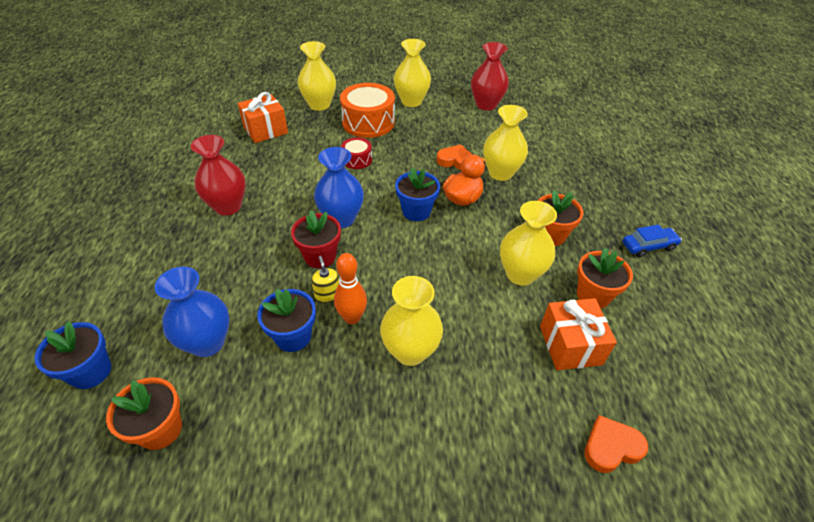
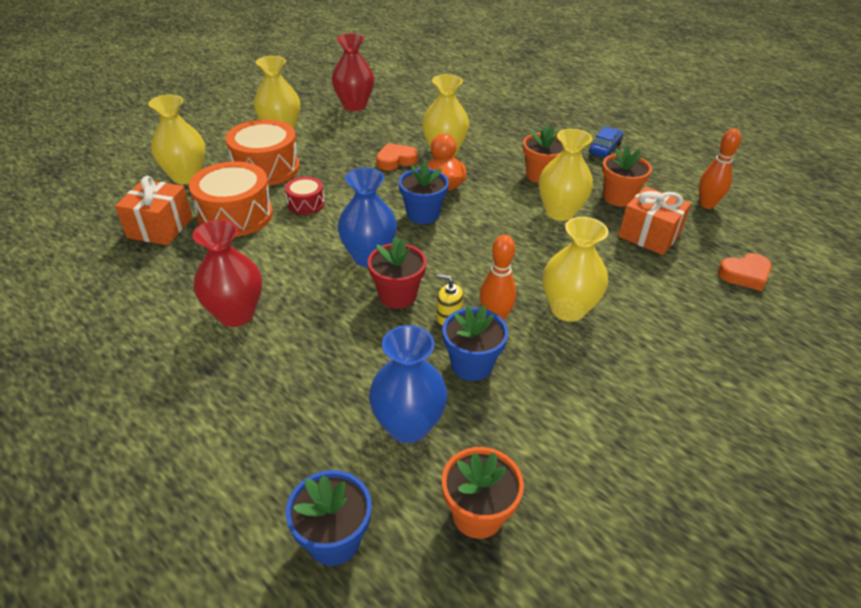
camera: 45 degrees left, 5 degrees down
orange heart [584,415,648,473] -> orange heart turned 135 degrees counterclockwise [718,253,772,291]
none -> orange drum [189,161,273,237]
none -> orange bowling pin [699,129,741,209]

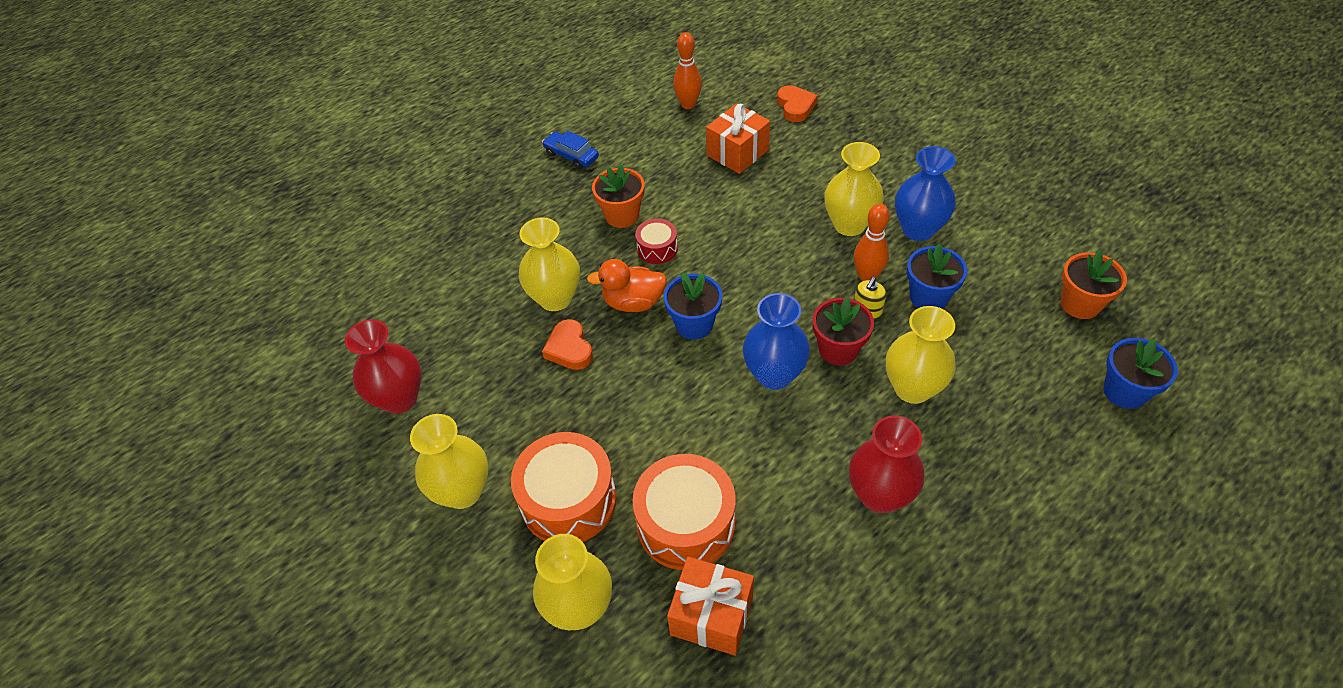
camera: 80 degrees left, 10 degrees up
red drum [285,176,325,215] -> red drum moved to [635,218,678,264]
blue vase [369,325,448,443] -> blue vase moved to [895,146,956,241]
yellow vase [539,129,593,221] -> yellow vase moved to [886,306,956,404]
orange flower pot [602,146,652,207] -> none

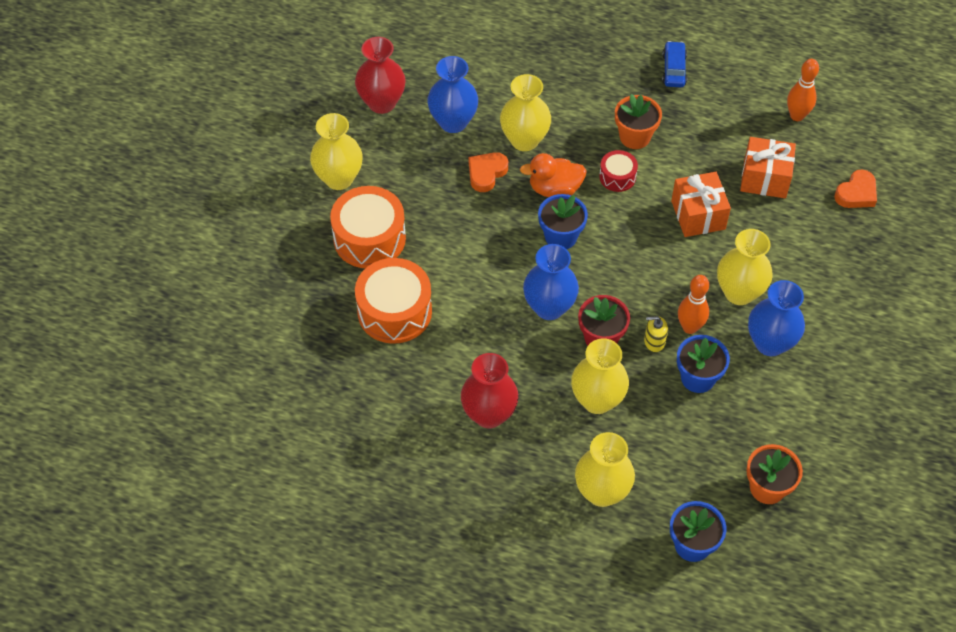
camera: 55 degrees right, 5 degrees up
yellow vase [533,534,612,630] -> yellow vase moved to [575,432,635,507]
orange duck [587,259,667,312] -> orange duck turned 60 degrees counterclockwise [520,153,587,197]
orange gift [667,557,754,656] -> orange gift moved to [671,172,731,237]
none -> blue vase [427,56,478,133]

